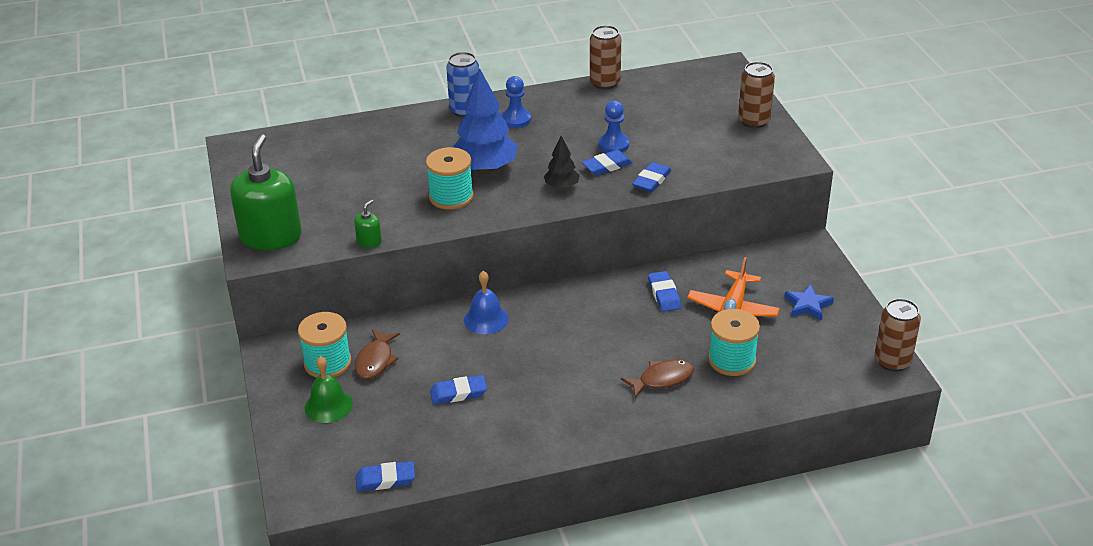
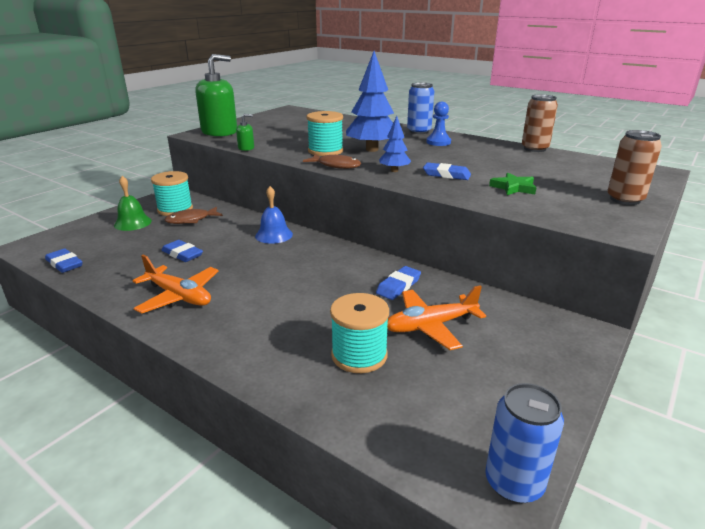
camera: 50 degrees right, 10 degrees down
black tree [544,136,580,189] -> blue tree [379,116,411,172]
blue pawn [599,101,629,153] -> none
brown fish [621,359,694,398] -> brown fish moved to [303,154,361,169]
blue eraser [632,162,672,192] -> none
blue star [784,284,834,321] -> none
brown can [874,298,921,372] -> blue can [485,383,564,504]
none -> orange plane [132,255,219,313]
none -> green star [489,172,537,195]

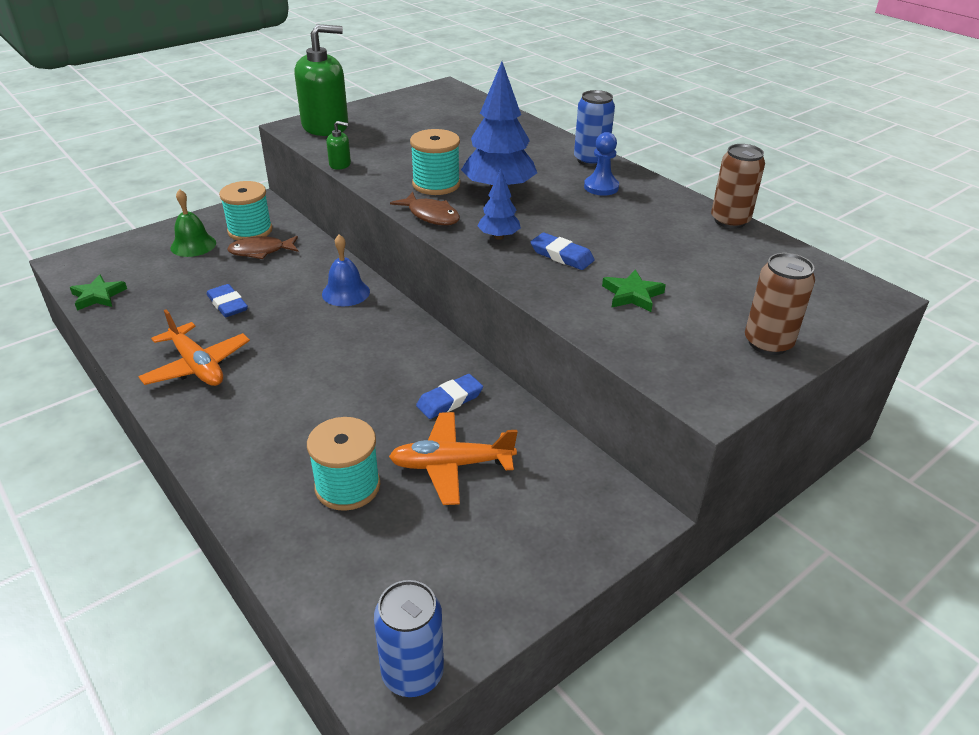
camera: 15 degrees right, 10 degrees up
blue eraser [45,248,83,273] -> green star [70,275,127,311]

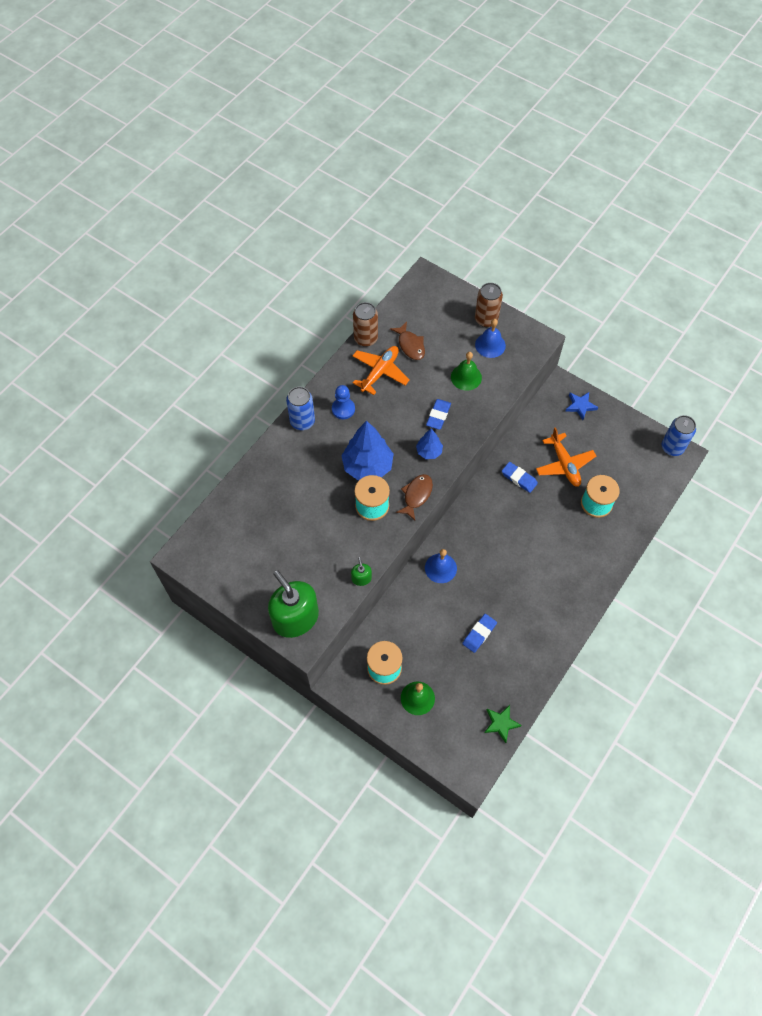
camera: 105 degrees left, 25 degrees up
orange plane [138,310,250,386] -> orange plane moved to [353,346,410,395]
brown fish [227,236,298,259] -> brown fish moved to [390,322,425,360]
green star [602,270,666,312] -> green bell [451,352,482,391]
none -> blue bell [475,319,506,358]
none -> blue star [565,392,598,420]

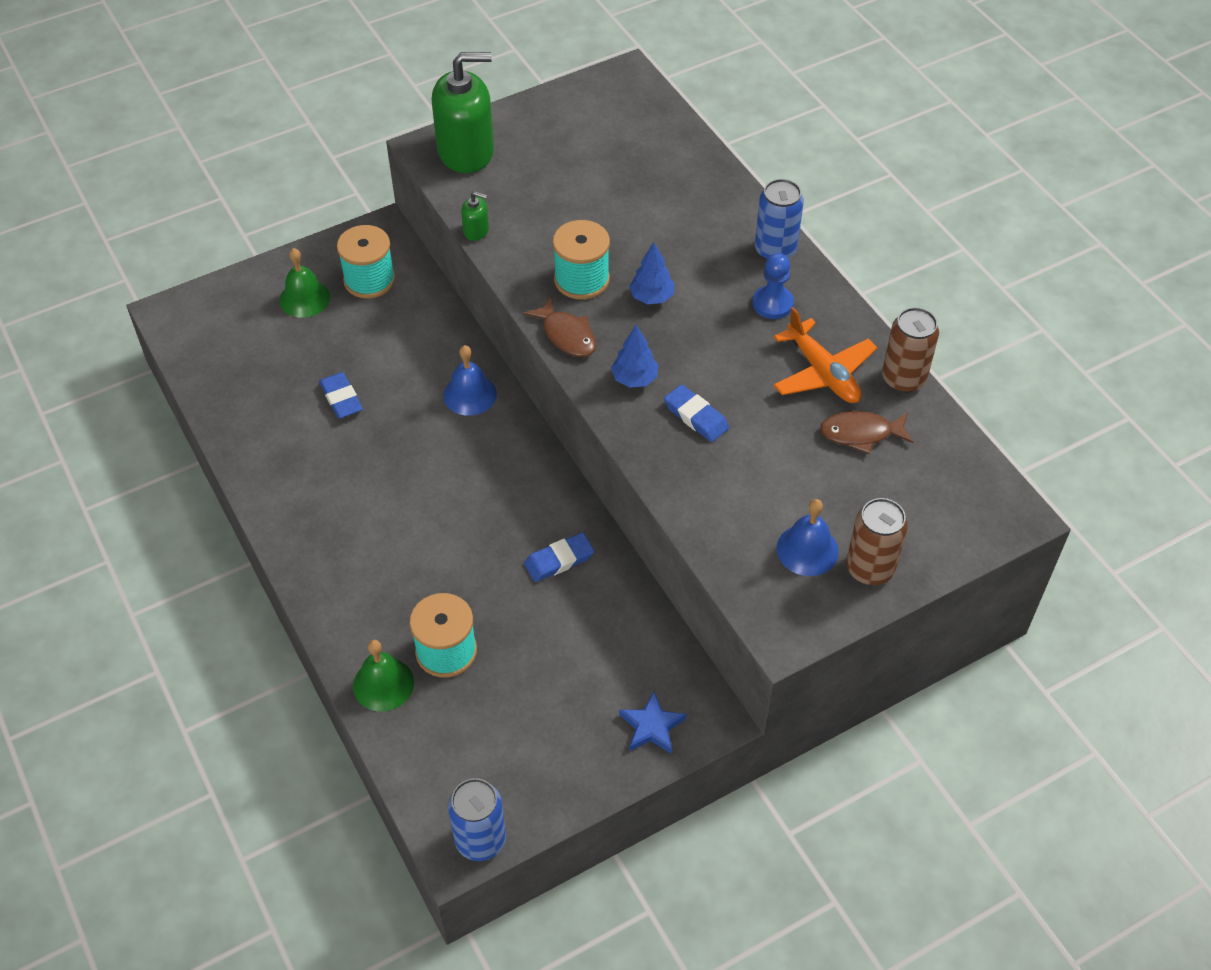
camera: 115 degrees right, 10 degrees down
blue tree [341,421,394,481] -> blue tree [629,242,674,304], size x0.52
green bell [451,352,482,391] -> green bell moved to [353,640,414,712]
green star [484,705,522,743] -> none
orange plane [536,427,596,487] -> none

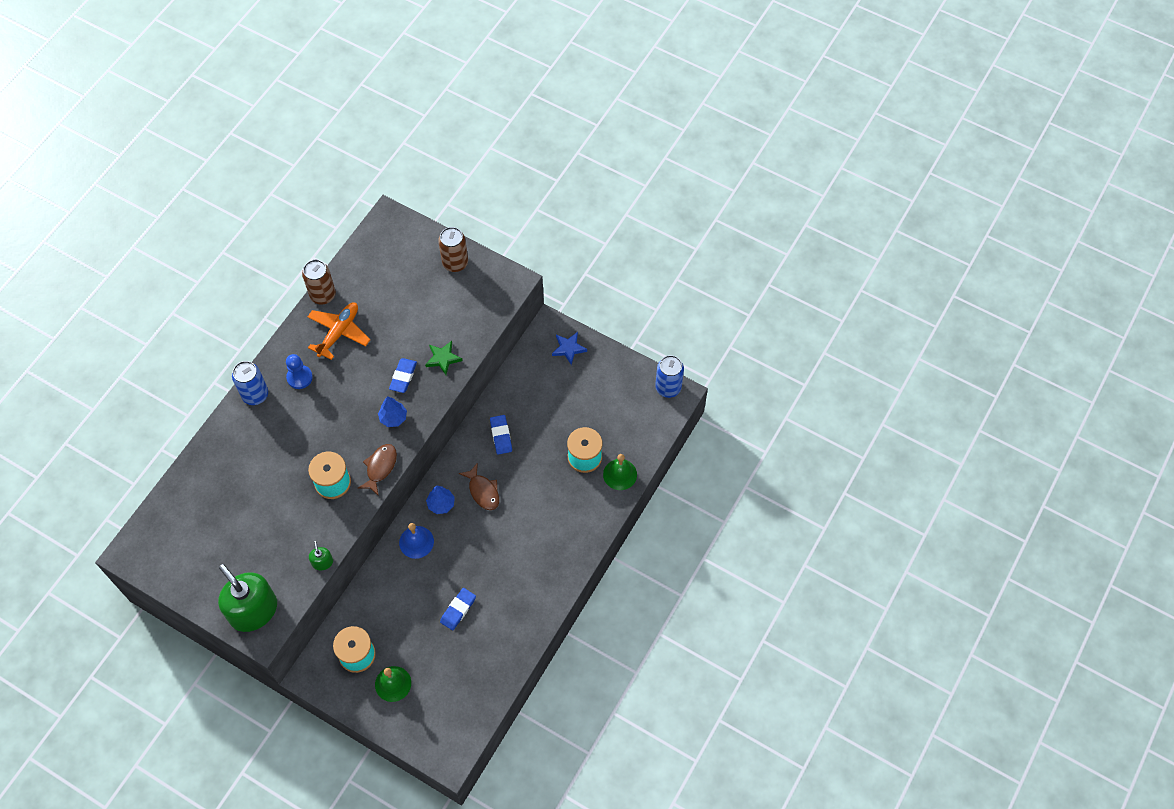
camera: 120 degrees left, 10 degrees up
blue eraser [524,533,594,582] -> blue eraser turned 45 degrees clockwise [490,415,512,455]
blue tree [629,242,674,304] -> blue tree moved to [426,486,455,514]
blue bell [777,499,839,576] -> none
brown fish [820,411,914,454] -> brown fish moved to [459,463,499,510]
none -> green star [425,341,462,375]

